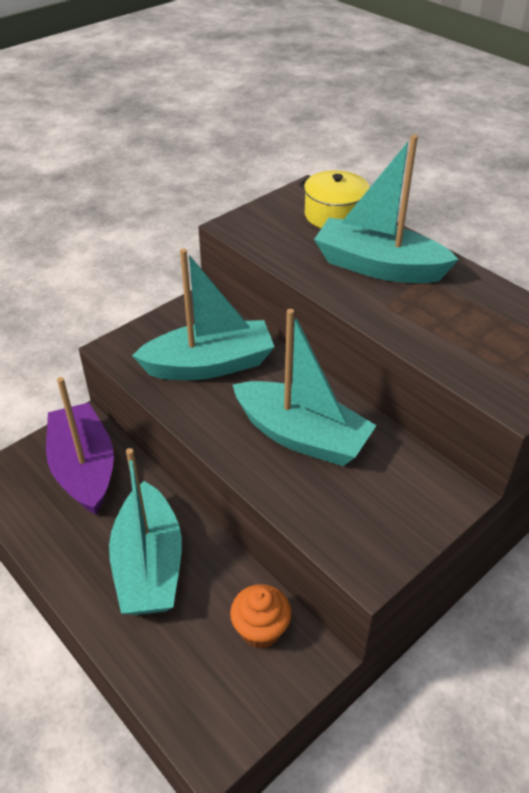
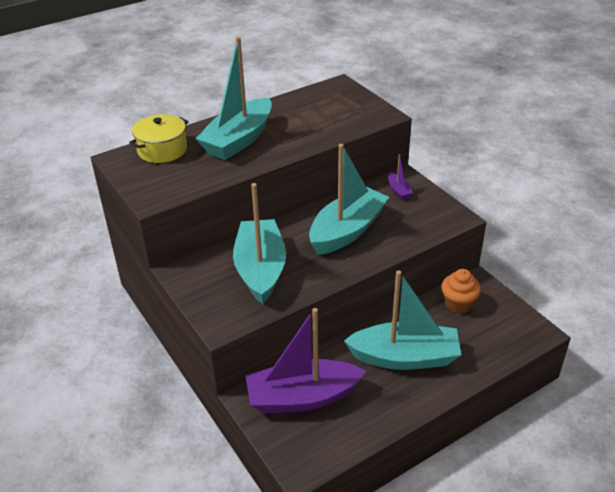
camera: 80 degrees left, 5 degrees down
none -> purple boat [388,154,413,200]

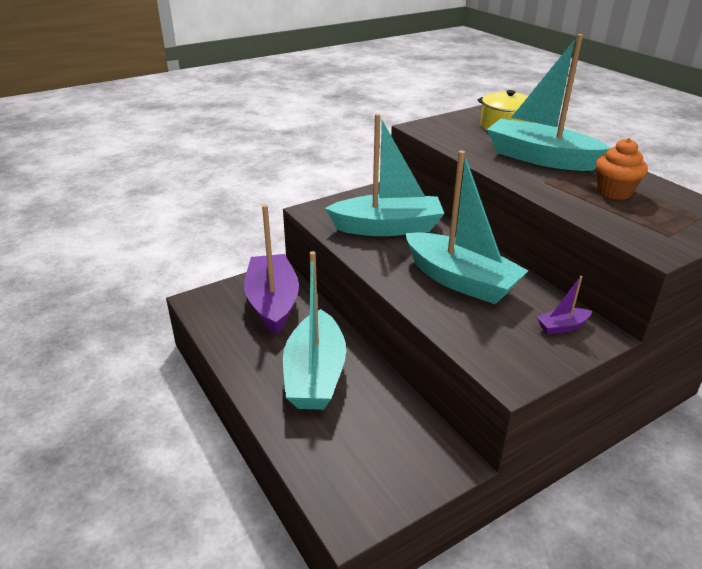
camera: 90 degrees right, 5 degrees down
orange cupcake [441,269,481,314] -> orange cupcake moved to [596,138,648,200]

